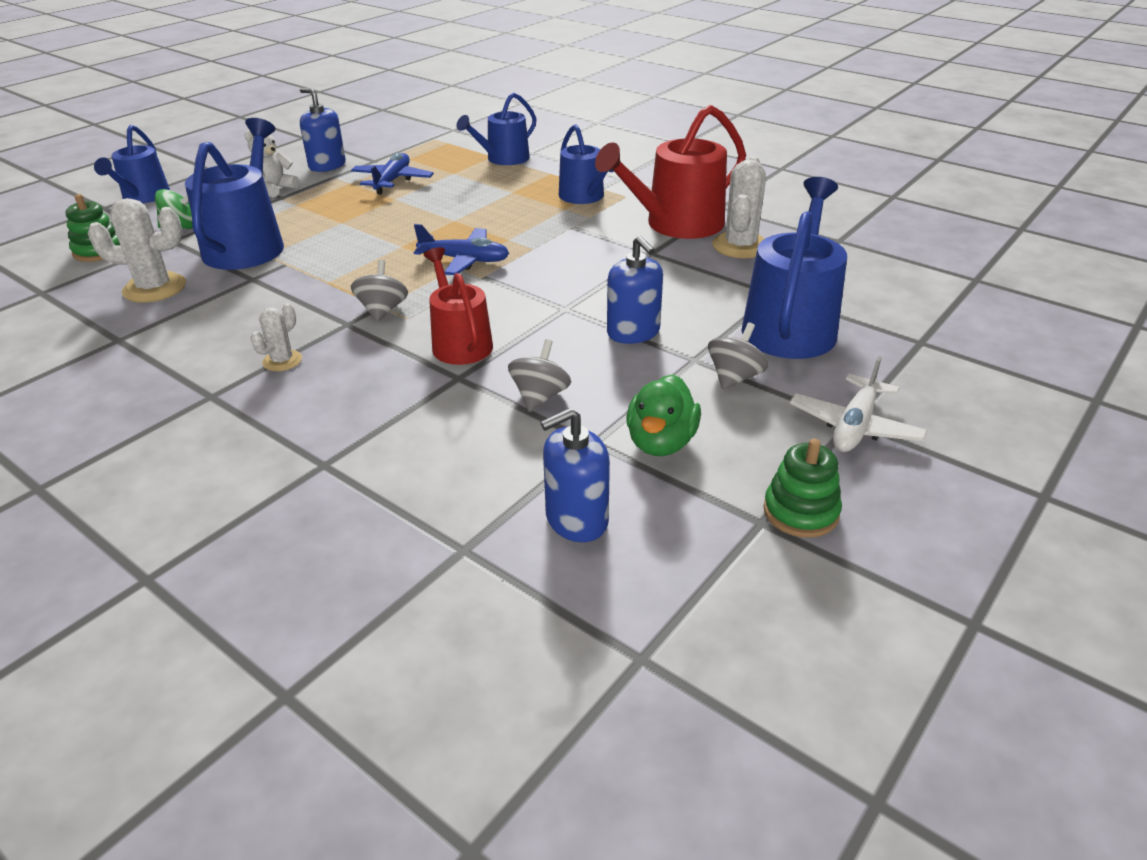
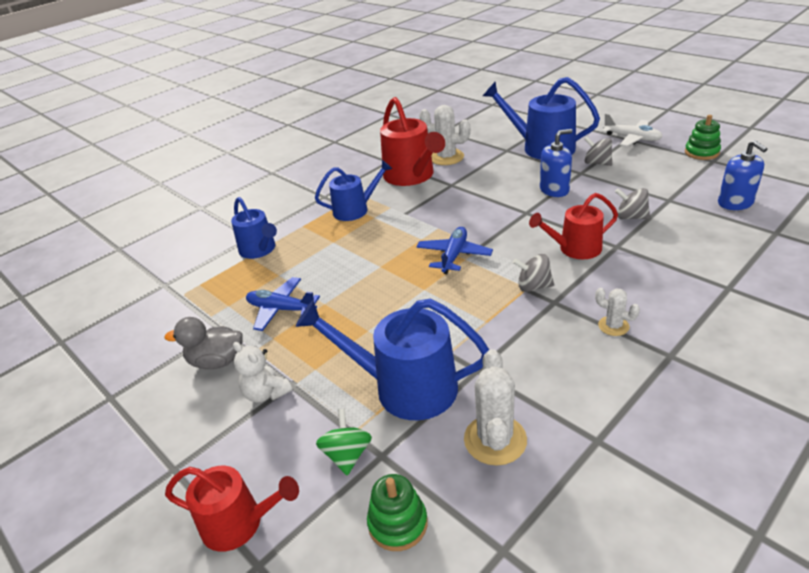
camera: 80 degrees left, 0 degrees up
blue watering can [94,125,170,203] -> red watering can [165,466,299,552]
blue soap dispenser [300,88,346,172] -> grey duck [164,317,242,369]
green duck [626,374,701,456] -> none

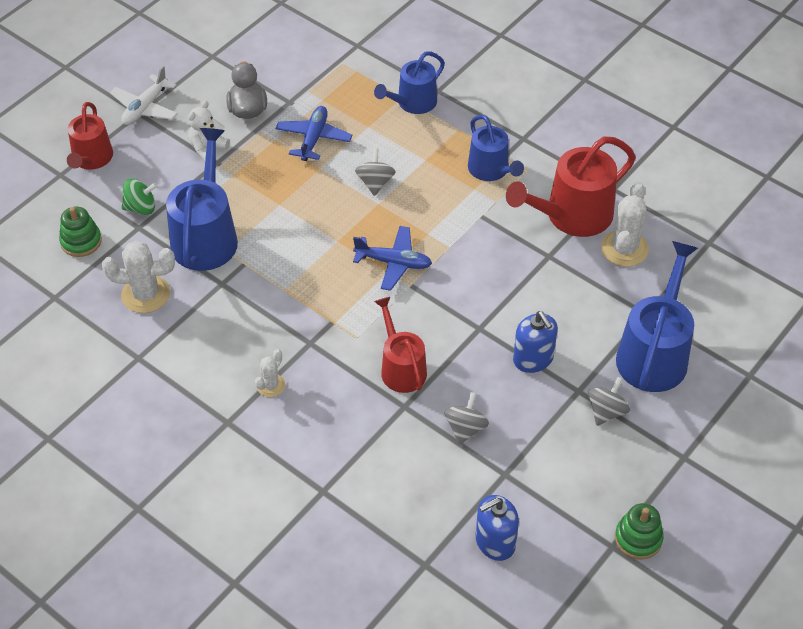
camera: 80 degrees right, 15 degrees up
grey spinning top [513,254,554,292] -> grey spinning top moved to [355,148,396,196]
white plane [602,114,663,146] -> white plane moved to [110,66,178,125]

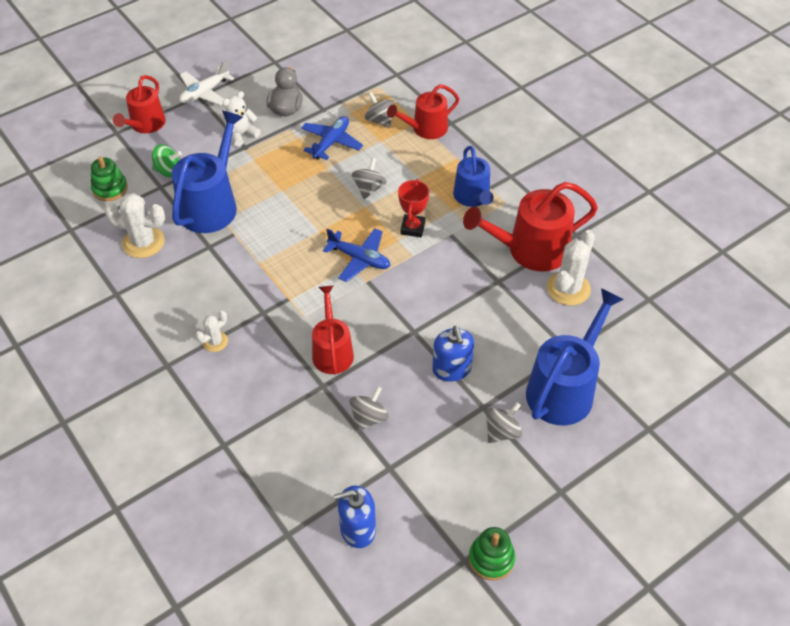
camera: 15 degrees right, 0 degrees up
blue watering can [374,51,445,114] -> red watering can [387,84,459,139]
none -> grey spinning top [365,92,395,128]
none -> red trophy [398,179,429,237]

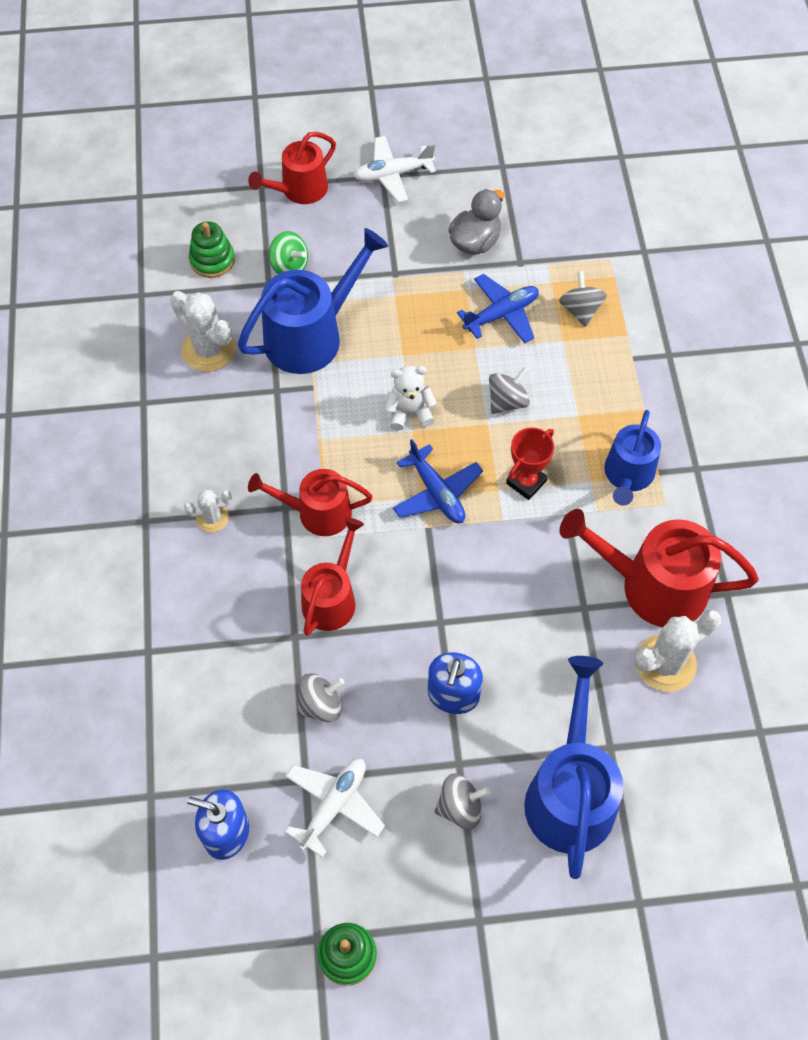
camera: 30 degrees right, 10 degrees up
white teddy bear [222,91,261,147] -> white teddy bear moved to [385,366,437,430]
red watering can [387,84,459,139] -> red watering can moved to [248,469,373,536]
blue watering can [526,288,624,426] -> blue watering can turned 60 degrees counterclockwise [524,656,624,879]
none -> white plane [285,759,385,858]

